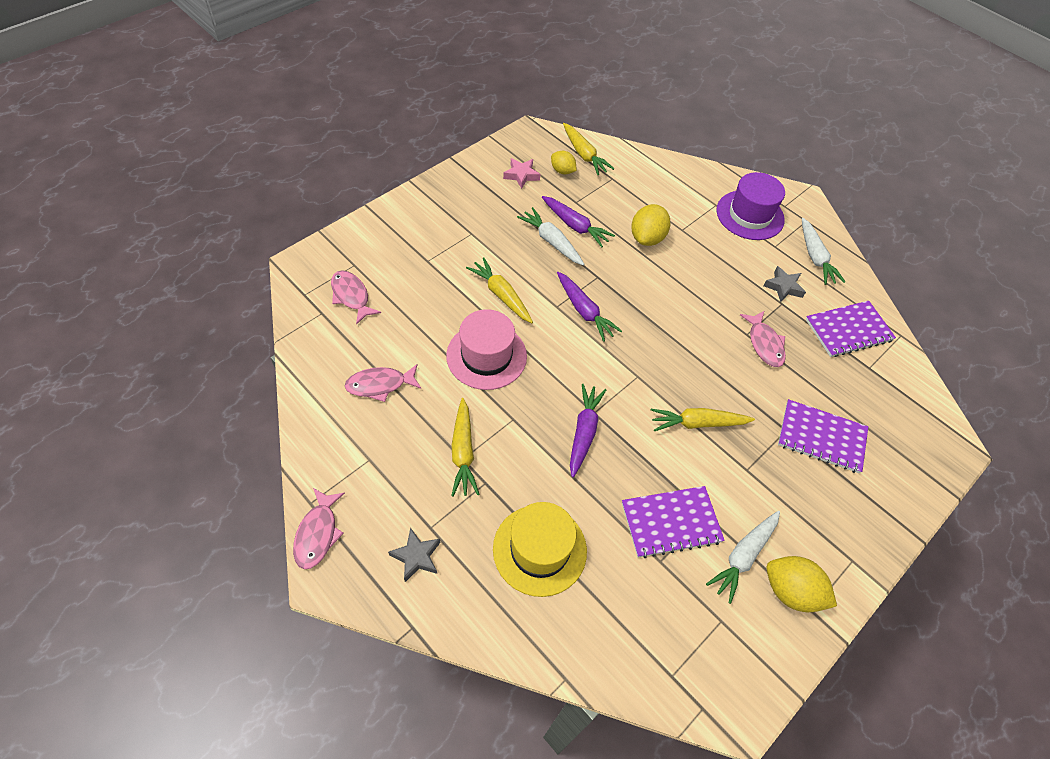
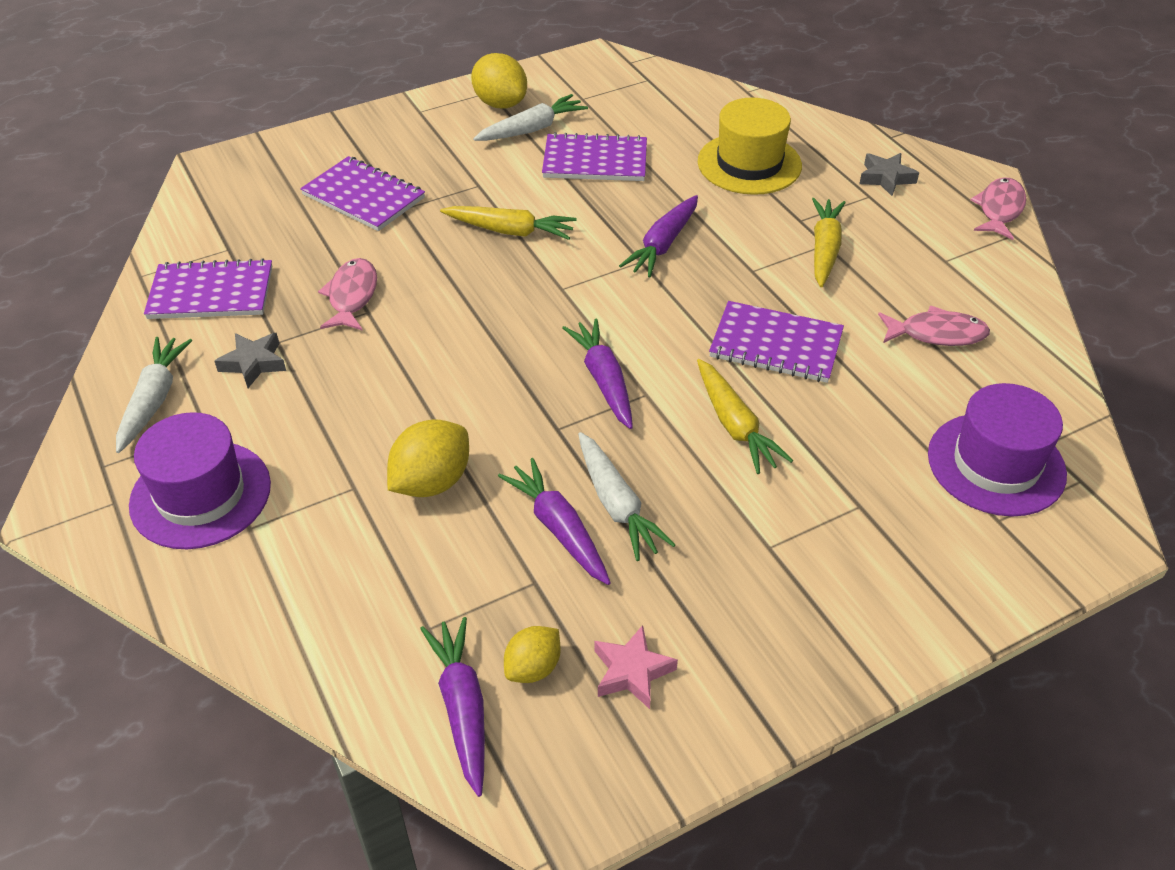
camera: 160 degrees left, 10 degrees down
pink fish [331,270,381,325] -> purple hat [928,383,1067,517]
pink hat [446,309,527,390] -> purple notebook [709,301,844,383]
yellow lemon [551,151,577,175] -> yellow lemon turned 75 degrees clockwise [504,626,561,683]
yellow carrot [563,123,615,175] -> purple carrot [420,617,485,797]

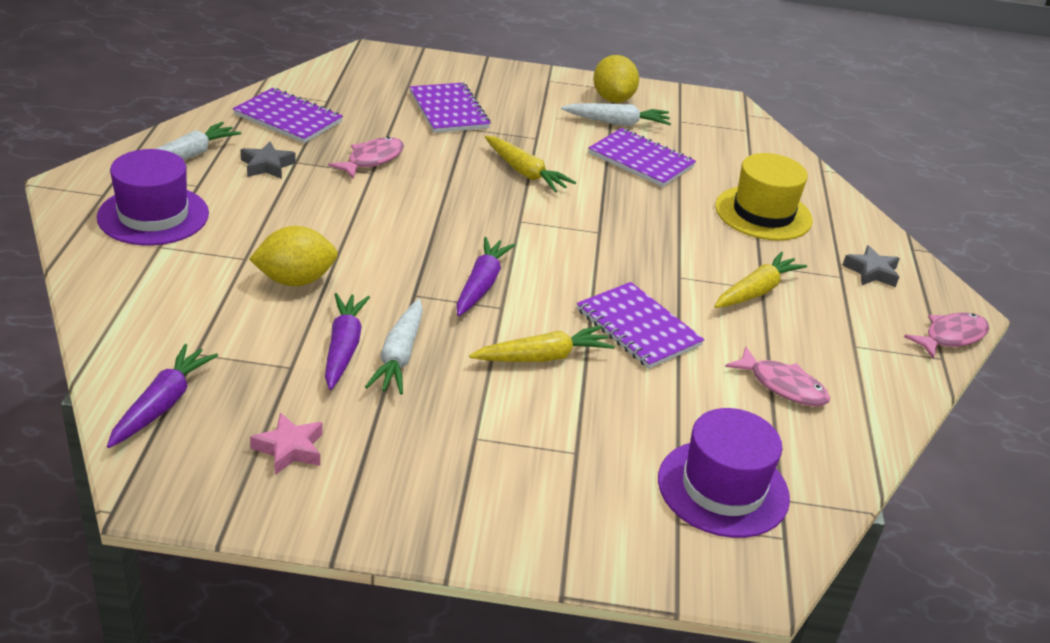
camera: 30 degrees right, 10 degrees down
yellow lemon [504,626,561,683] -> none
purple carrot [619,195,698,277] -> none
yellow carrot [697,359,793,474] -> yellow carrot turned 120 degrees counterclockwise [469,326,614,362]

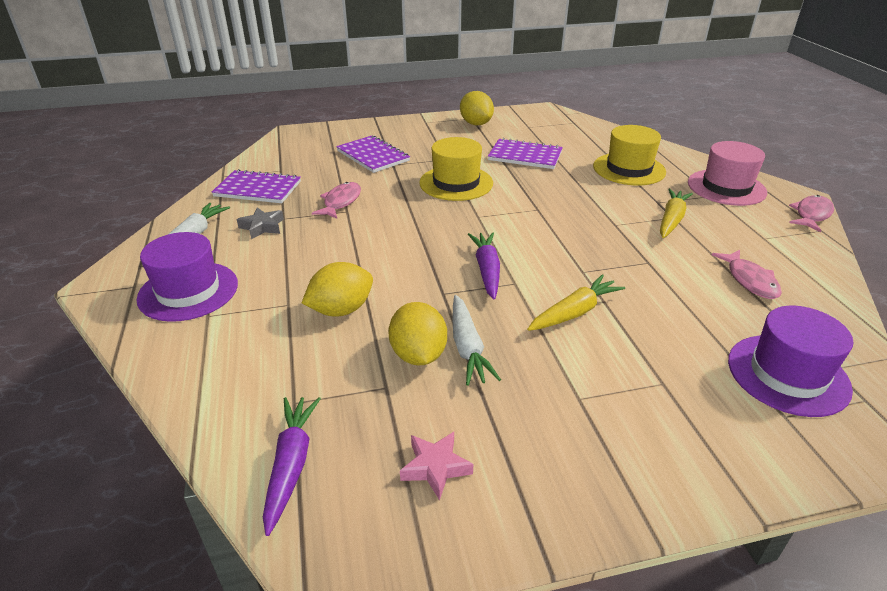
camera: 15 degrees left, 0 degrees up
purple carrot [325,293,370,390] -> yellow lemon [388,302,447,365]
yellow carrot [485,136,576,193] -> yellow hat [419,137,493,201]
white carrot [561,103,671,126] -> none
purple notebook [577,282,704,369] -> none
pink fish [725,346,830,406] -> pink fish turned 60 degrees clockwise [712,250,782,299]
grey star [842,245,900,287] -> pink hat [688,141,767,206]

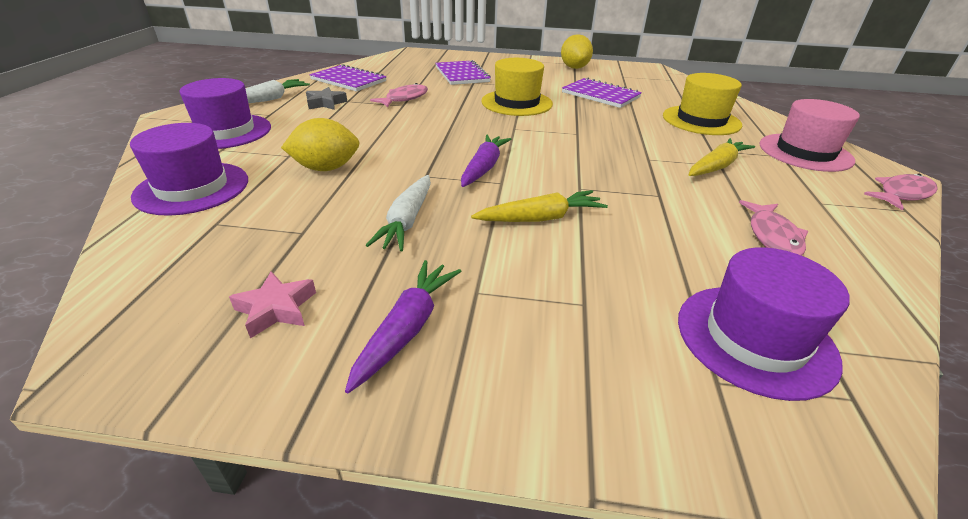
camera: 20 degrees right, 0 degrees up
purple carrot [263,397,321,536] -> purple carrot moved to [345,260,461,393]
yellow lemon [388,302,447,365] -> none
none -> purple hat [130,123,248,216]

